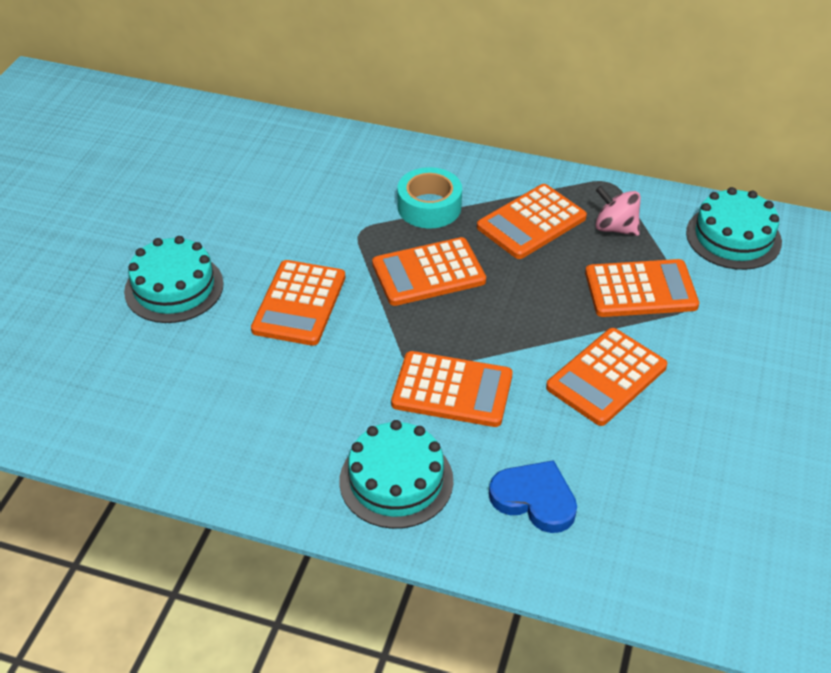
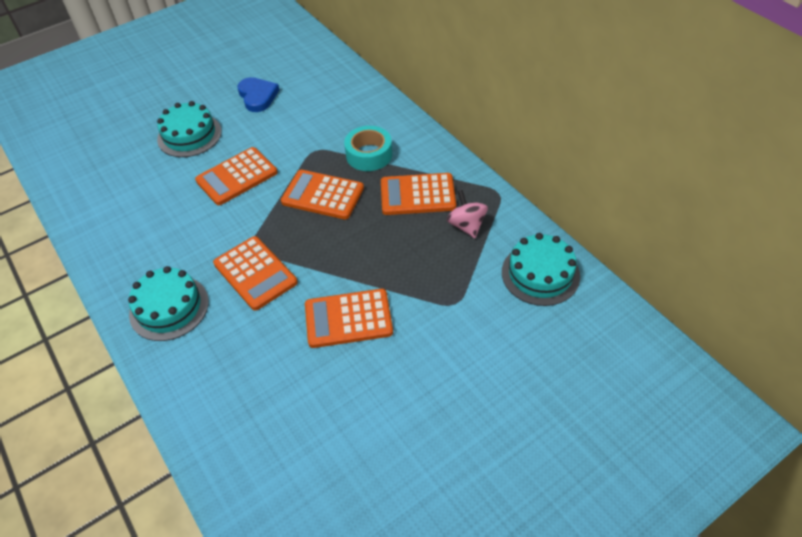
camera: 40 degrees right, 5 degrees up
blue heart [489,460,577,533] -> blue heart moved to [237,77,279,112]
orange calculator [585,259,699,317] -> none

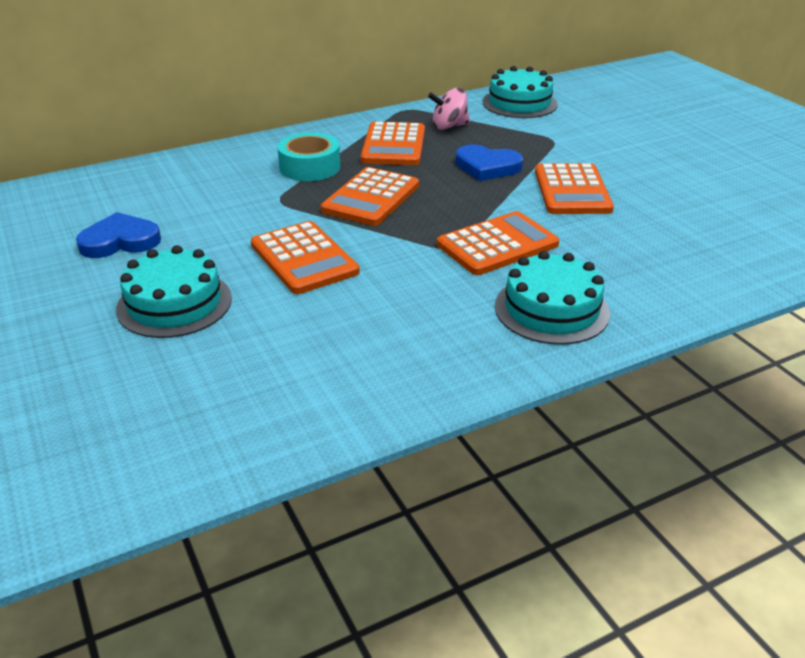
camera: 85 degrees left, 15 degrees down
none -> blue heart [456,144,523,181]

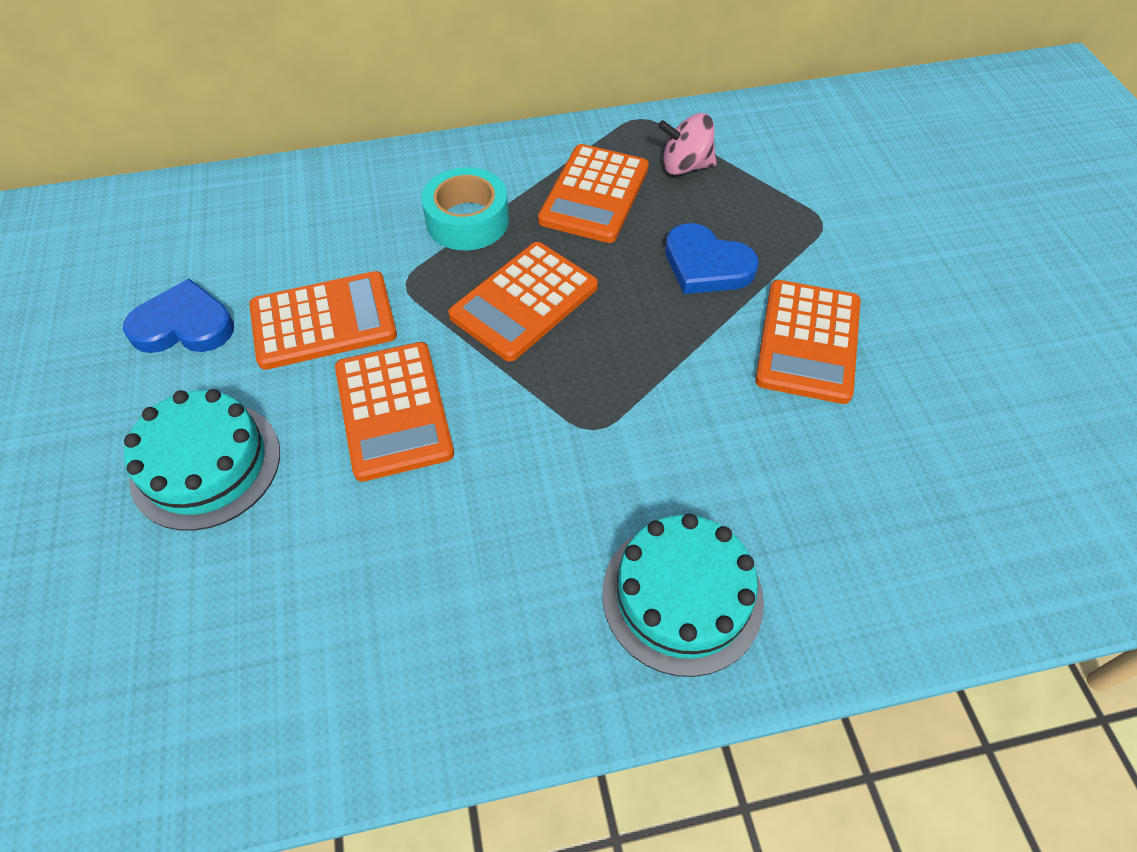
camera: 15 degrees right, 20 degrees up
orange calculator [437,211,559,275] -> orange calculator moved to [249,271,397,370]
turquoise cake [483,66,558,118] -> none

